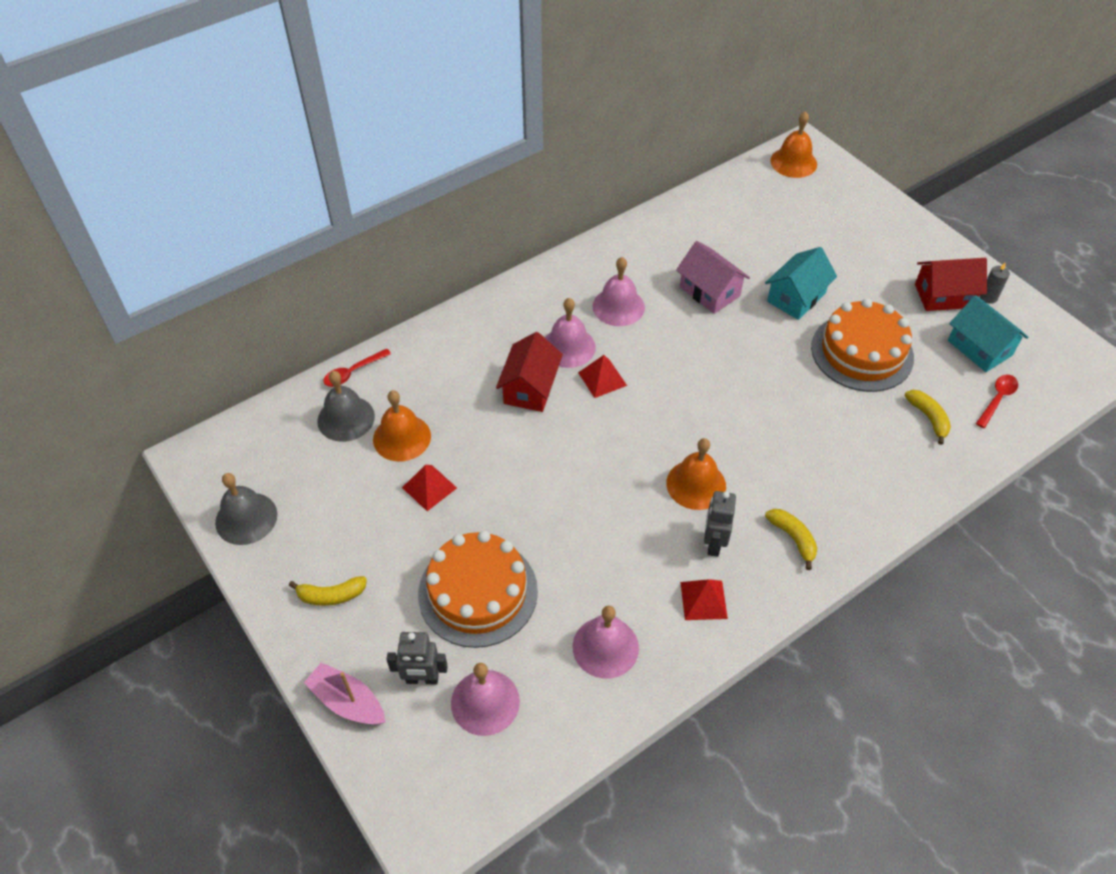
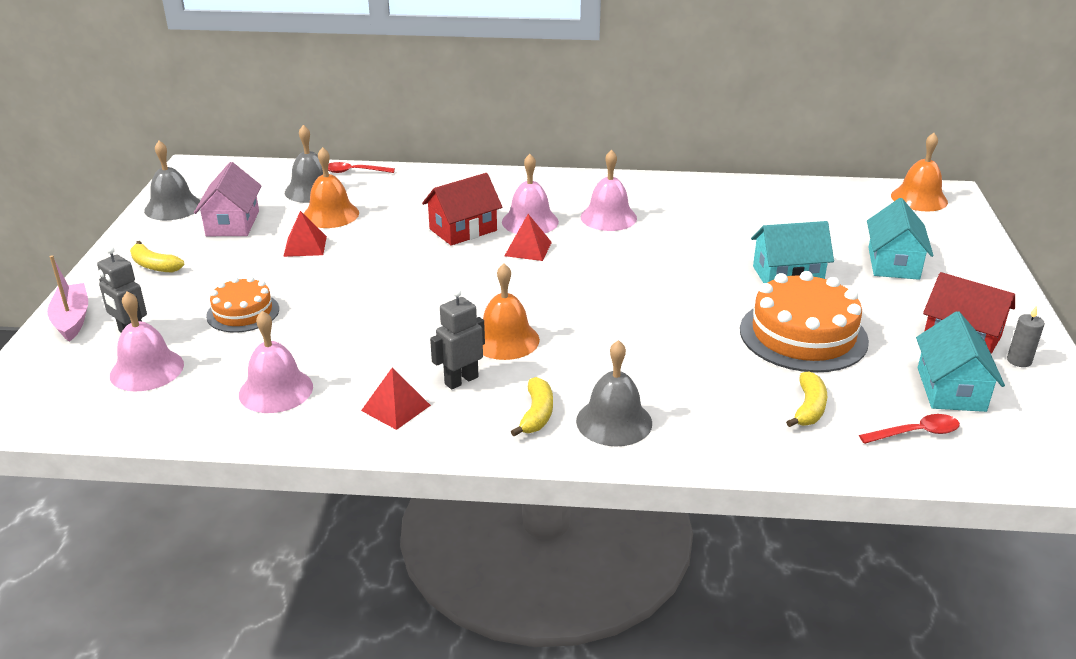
camera: 40 degrees right, 20 degrees down
orange cake [418,531,538,648] -> orange cake [206,276,279,333], size x0.58
pink house [676,241,750,314] -> pink house moved to [194,162,262,236]
none -> grey bell [576,340,652,446]
none -> turquoise house [867,198,934,280]

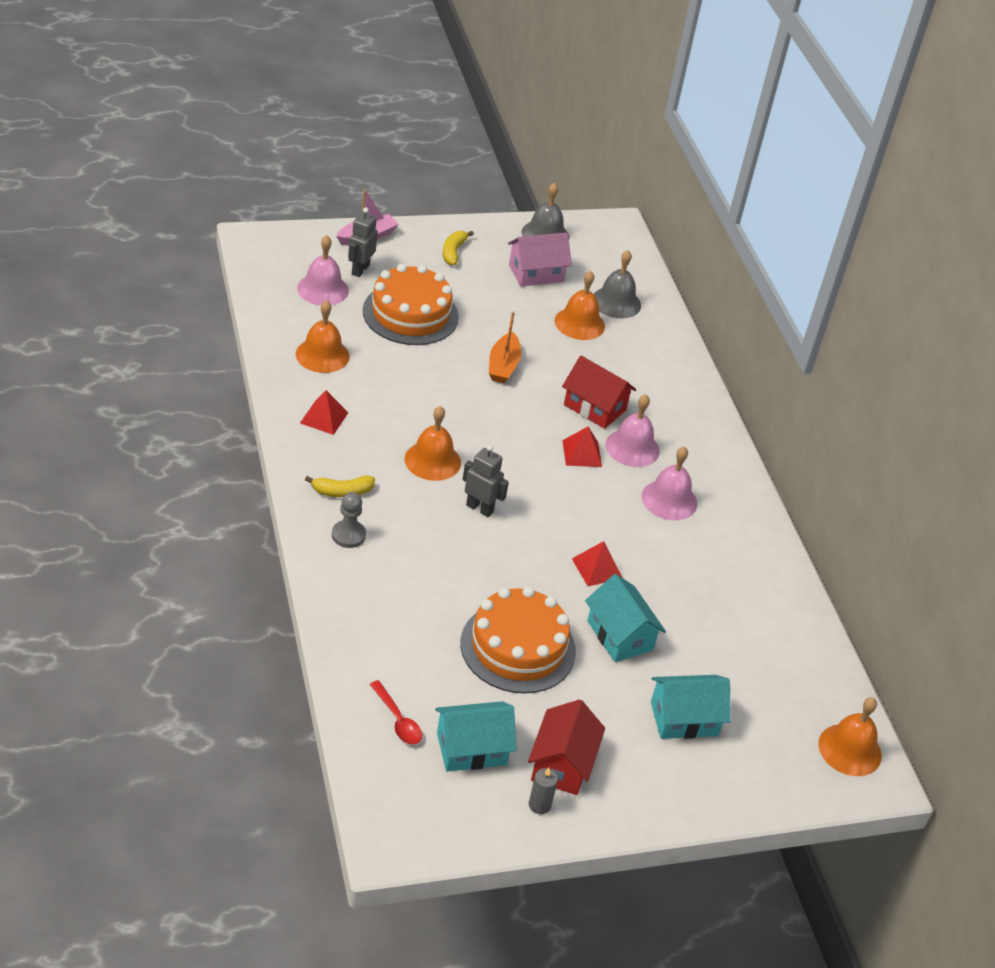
camera: 65 degrees right, 10 degrees up
orange cake [206,276,279,333] -> orange cake [363,264,459,345], size x1.72
pink bell [239,311,313,413] -> orange bell [296,300,350,373]
red pyramid [283,211,327,257] -> red pyramid moved to [572,541,622,586]
red spoon [328,162,395,173] -> none
grey robot [430,289,485,389] -> grey robot moved to [463,445,509,517]
grey bell [576,340,652,446] -> grey pawn [332,492,366,548]
yellow banana [786,371,827,427] -> none
none -> orange boat [489,311,521,383]

